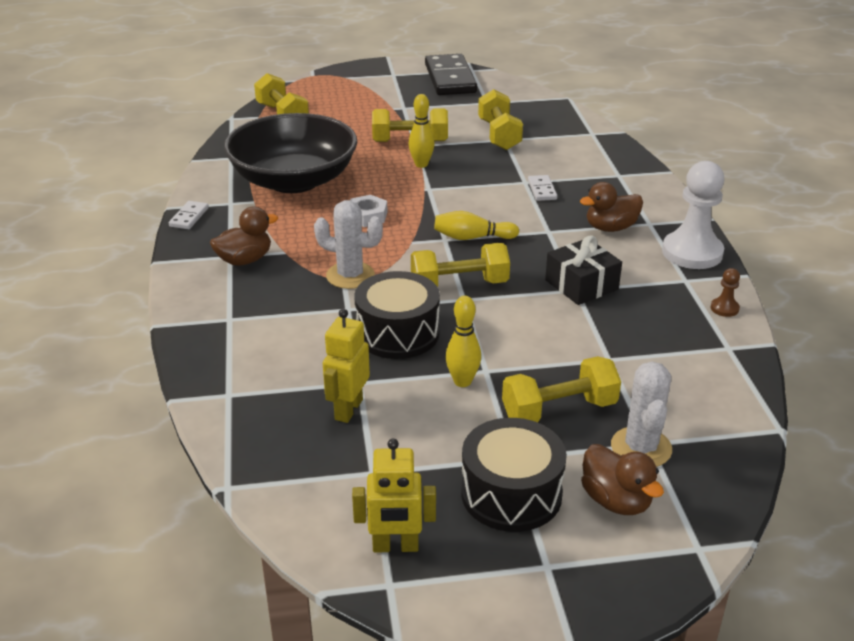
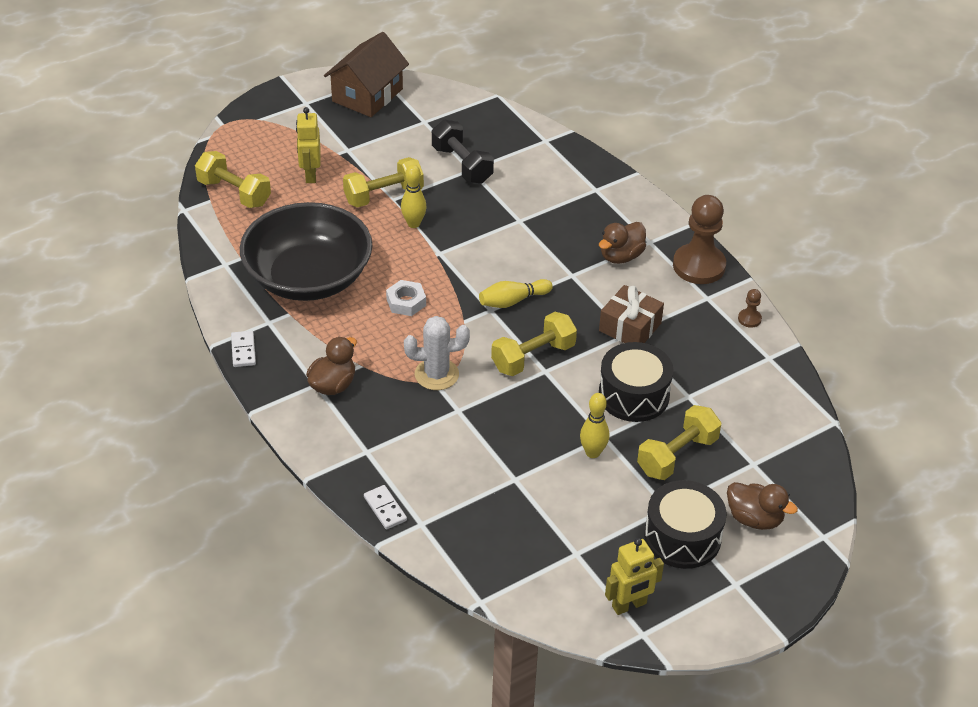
camera: 25 degrees left, 10 degrees up
yellow robot [323,309,370,423] -> yellow robot moved to [296,107,321,183]
black drum [354,271,440,359] -> black drum moved to [599,342,673,422]
black domino [425,54,477,95] -> brown house [324,32,409,117]
yellow dumbbell [478,89,523,150] -> black dumbbell [432,120,494,184]
white domino [528,175,557,201] -> white domino moved to [364,485,407,529]
black gift [545,235,622,305] -> brown gift [599,285,664,343]
white cactus [611,361,672,467] -> none
white pawn [662,161,724,269] -> brown pawn [673,195,726,284]

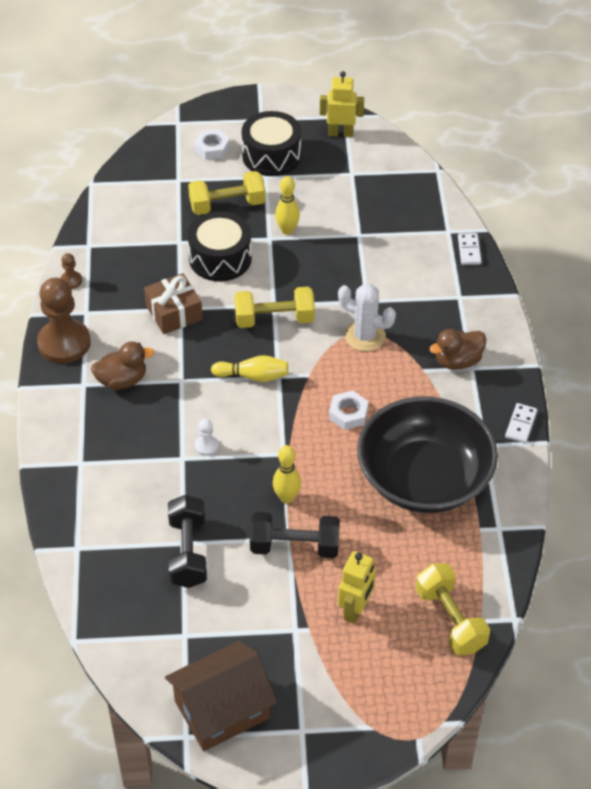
camera: 150 degrees left, 5 degrees up
yellow dumbbell [343,157,424,208] -> black dumbbell [250,512,340,558]
brown duck [727,482,798,530] -> white nut [194,129,230,160]
none -> white pawn [195,419,219,456]

